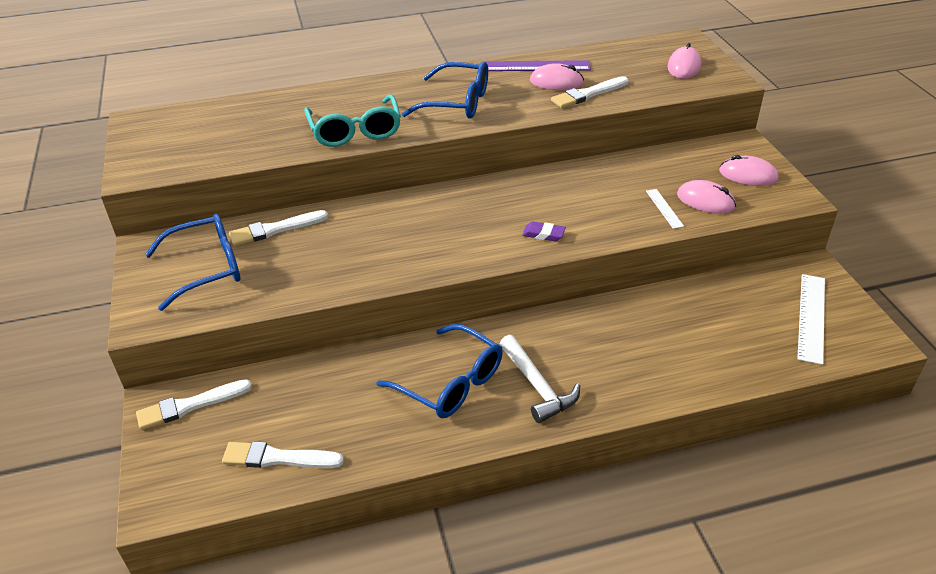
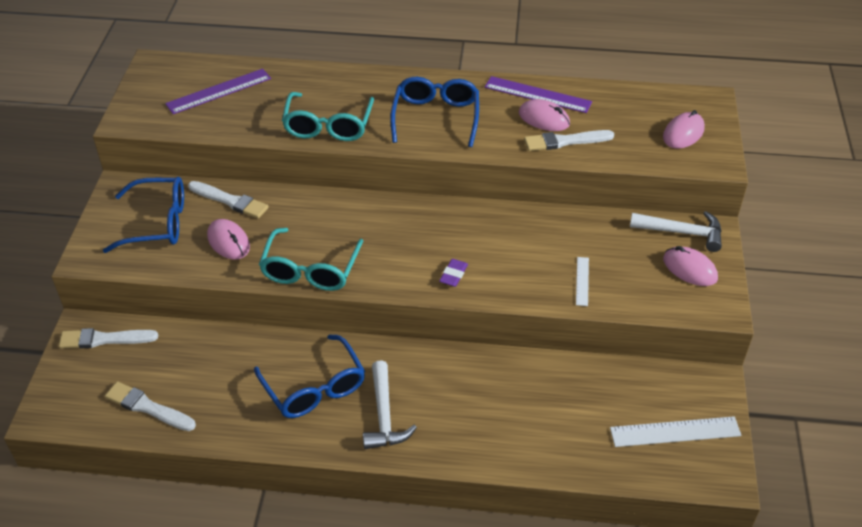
camera: 20 degrees right, 5 degrees up
white brush [229,210,328,246] -> white brush turned 150 degrees counterclockwise [188,181,268,219]
blue glasses [402,61,488,119] -> blue glasses turned 120 degrees counterclockwise [390,77,479,147]
purple eraser [522,221,566,241] -> purple eraser turned 75 degrees clockwise [439,259,468,287]
pink mouse [677,180,736,214] -> pink mouse moved to [207,219,250,260]
white ruler [797,274,825,365] -> white ruler turned 45 degrees clockwise [610,416,742,447]
none -> purple ruler [165,69,271,114]
none -> turquoise glasses [259,228,363,291]
none -> white hammer [630,211,722,252]

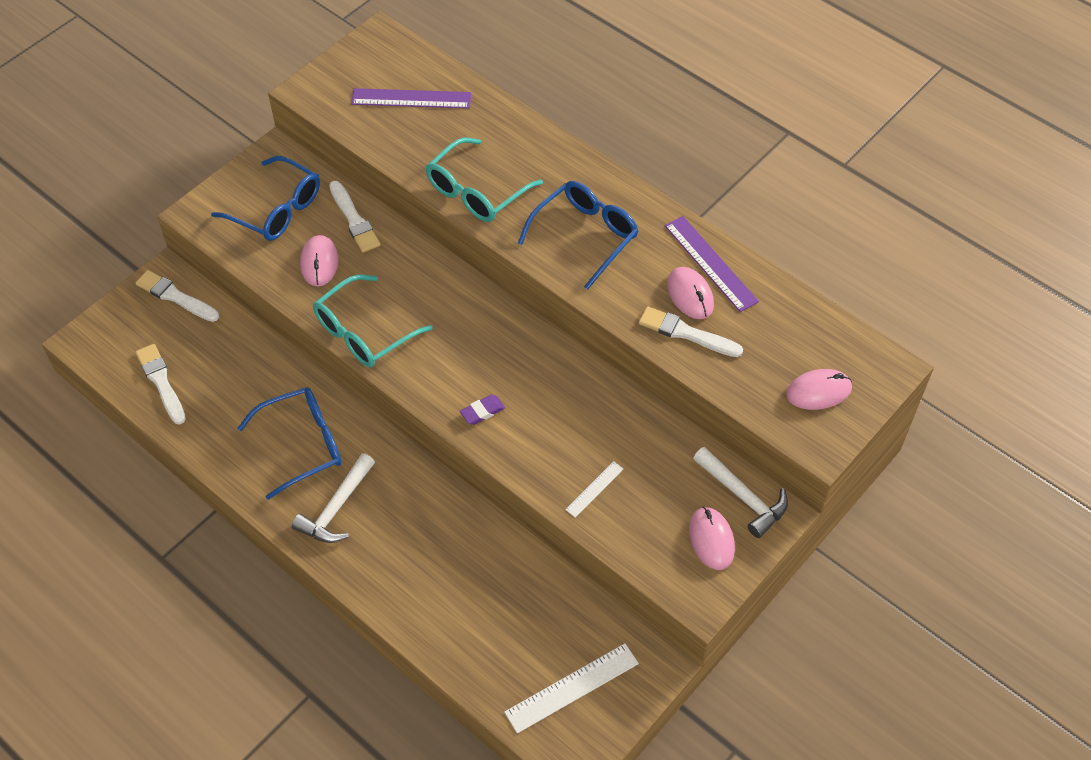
camera: 35 degrees right, 10 degrees up
blue glasses [254,335,365,418] -> blue glasses turned 120 degrees counterclockwise [238,387,342,500]
white ruler [610,416,742,447] -> white ruler turned 60 degrees counterclockwise [504,644,639,734]

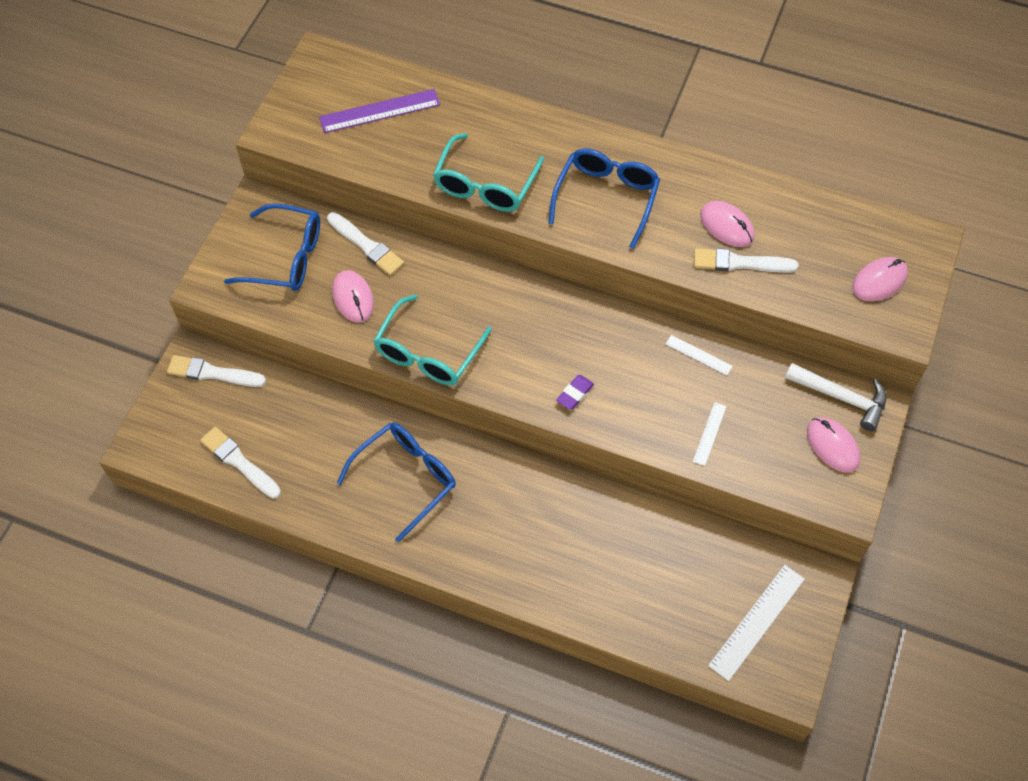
camera: 20 degrees left, 5 degrees up
white hammer [292,453,375,543] -> none
purple ruler [665,216,759,312] -> none
none -> white ruler [666,335,733,375]

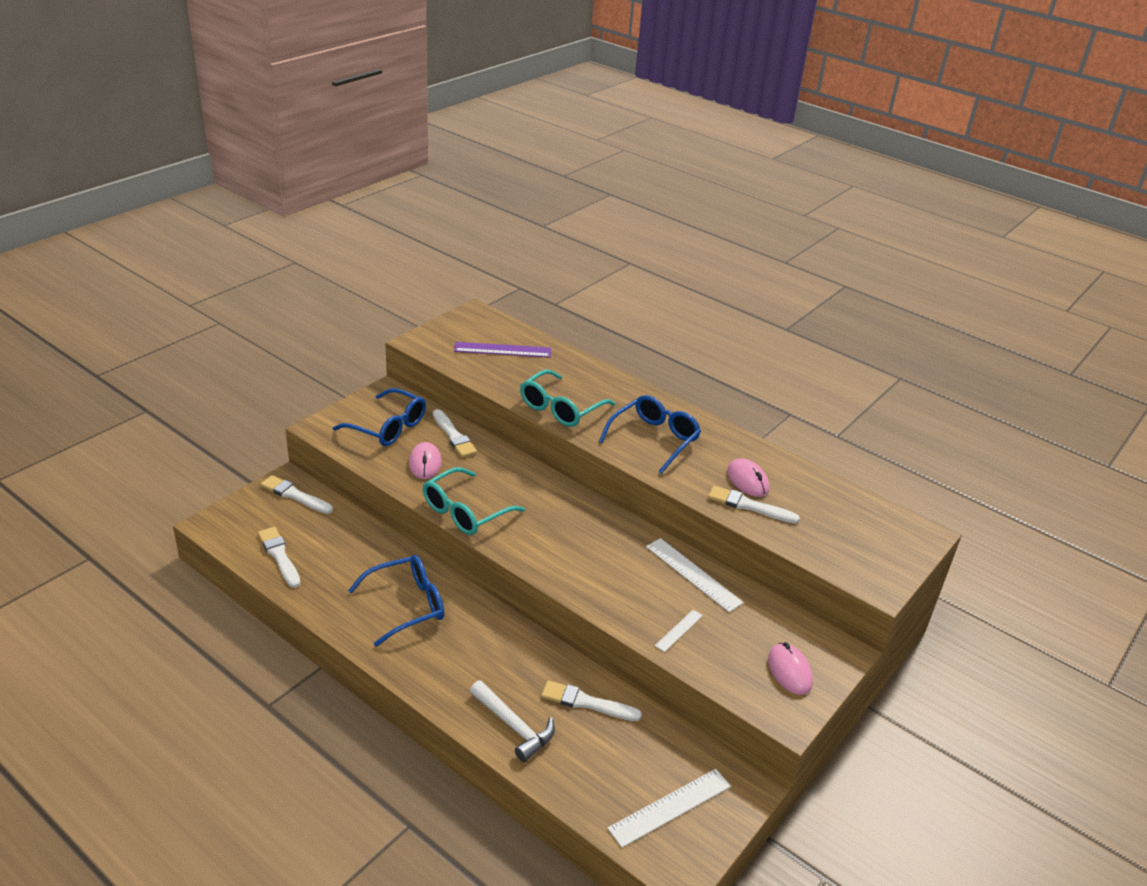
camera: 15 degrees right, 25 degrees down
purple eraser [556,375,594,410] -> none
white ruler [666,335,733,375] -> white ruler [646,538,744,612], size x1.84
white hammer [785,363,886,431] -> white hammer moved to [470,680,555,762]
pink mouse [852,257,908,301] -> none
none -> white brush [541,681,642,721]

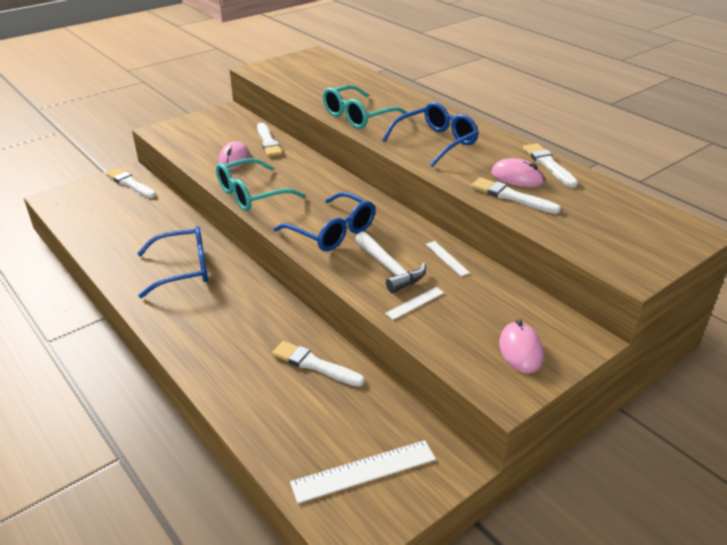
camera: 15 degrees right, 0 degrees up
white brush [258,527,301,588] -> white brush moved to [523,143,578,188]
blue glasses [333,388,426,446] -> blue glasses moved to [274,192,375,251]
purple ruler [454,342,551,358] -> none
white hammer [470,680,555,762] -> white hammer moved to [355,231,426,293]
white ruler [646,538,744,612] -> white ruler [426,241,470,277], size x0.54
pink mouse [727,458,769,497] -> pink mouse turned 45 degrees counterclockwise [491,158,545,187]

